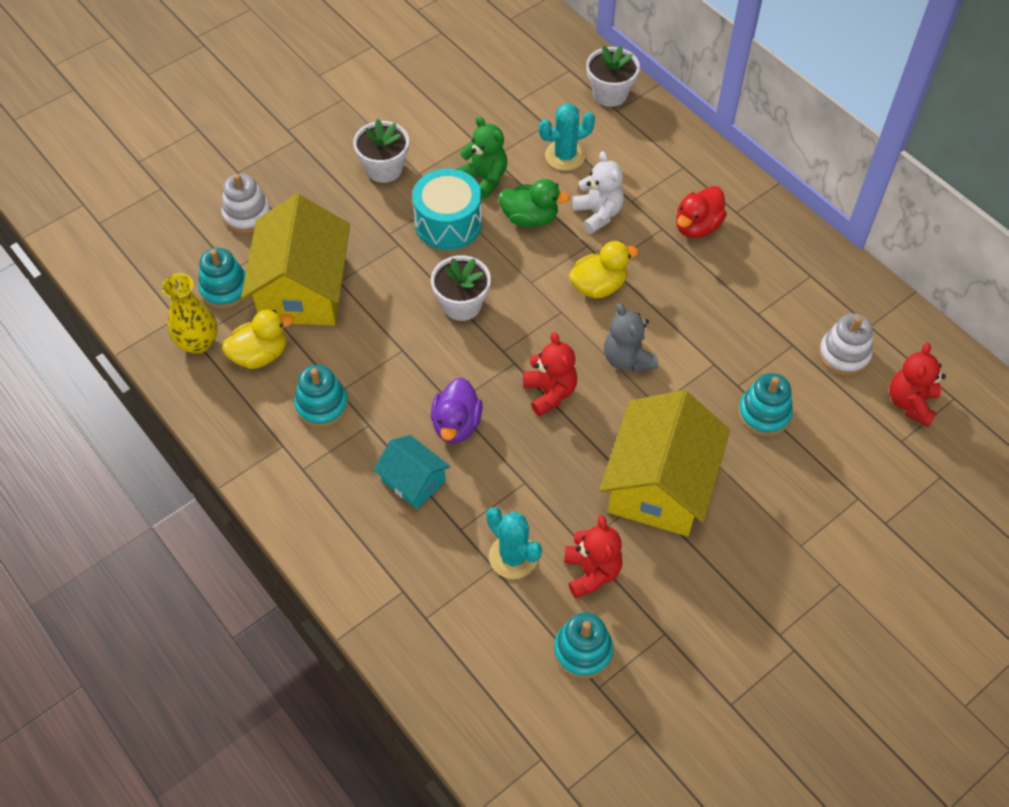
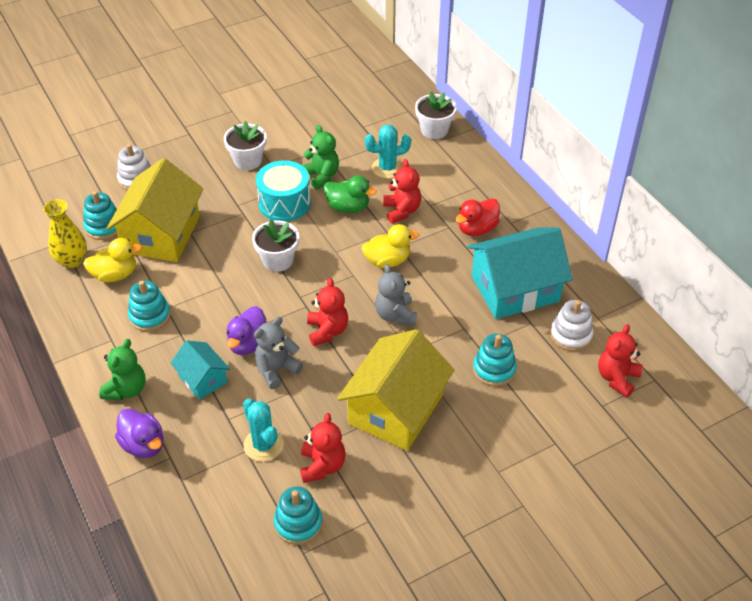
camera: 10 degrees right, 10 degrees down
white teddy bear [572,151,624,234] -> red teddy bear [383,159,421,224]
none -> green teddy bear [99,339,145,400]
none -> purple duck [115,409,163,458]
none -> grey teddy bear [254,317,303,389]
none -> turquoise house [467,227,573,319]

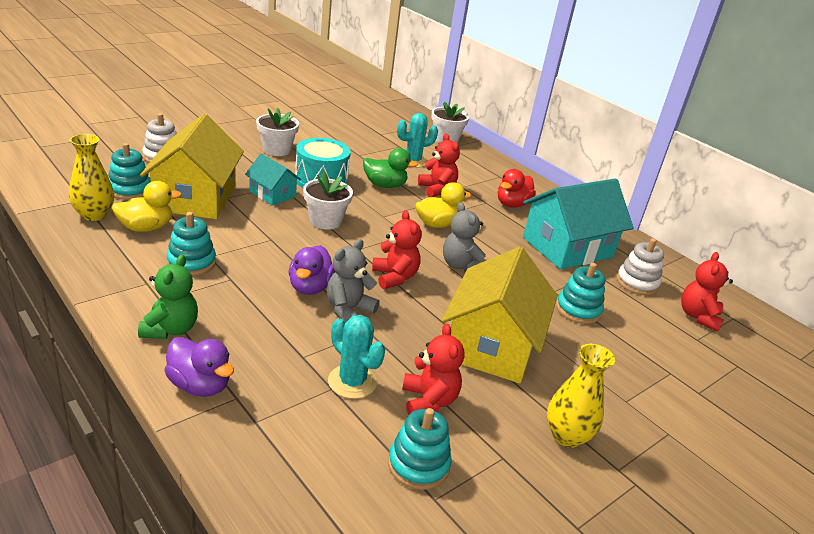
camera: 15 degrees left, 15 degrees down
turquoise house [171,340,230,399] -> turquoise house moved to [245,154,301,206]
green teddy bear [302,125,339,190] -> none
none -> yellow vase [547,344,615,448]

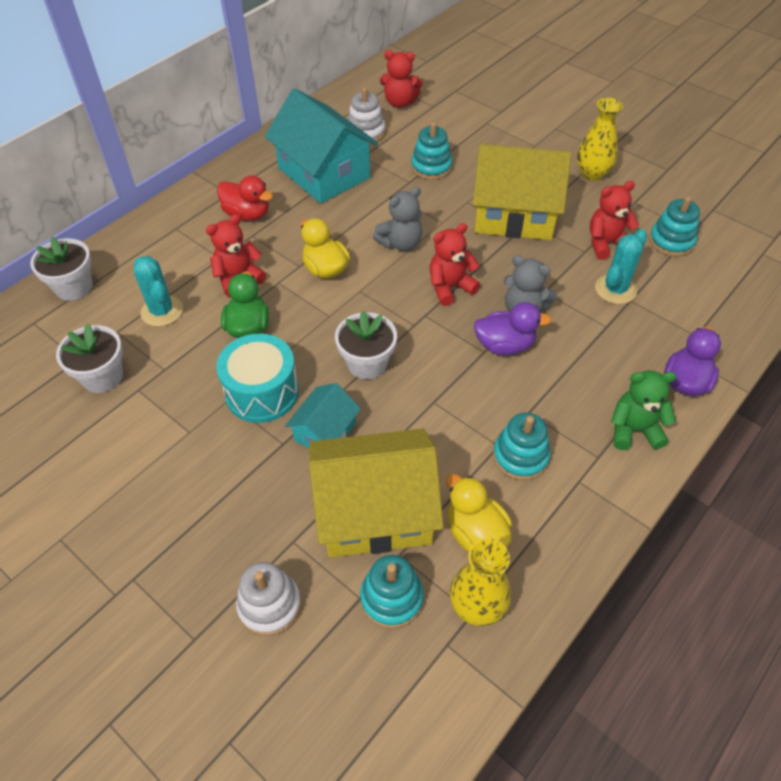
camera: 95 degrees left, 20 degrees up
white flower pot [256,108,299,156] -> white flower pot moved to [56,323,123,393]

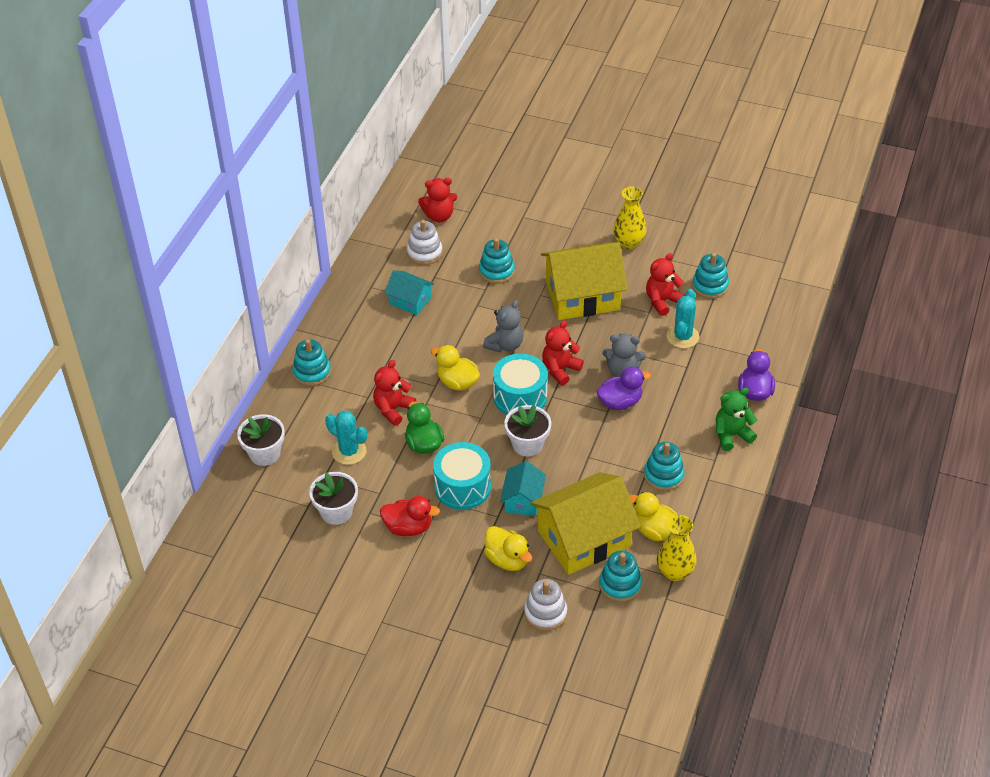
camera: 20 degrees left, 5 degrees down
red duck [217,175,273,221] -> red duck moved to [380,496,440,536]
turquoise house [265,88,378,204] -> turquoise house [384,270,434,315], size x0.52
none -> turquoise stacking toy [292,339,331,386]
none -> yellow duck [484,526,532,571]
none -> turquoise drum [493,354,548,415]

